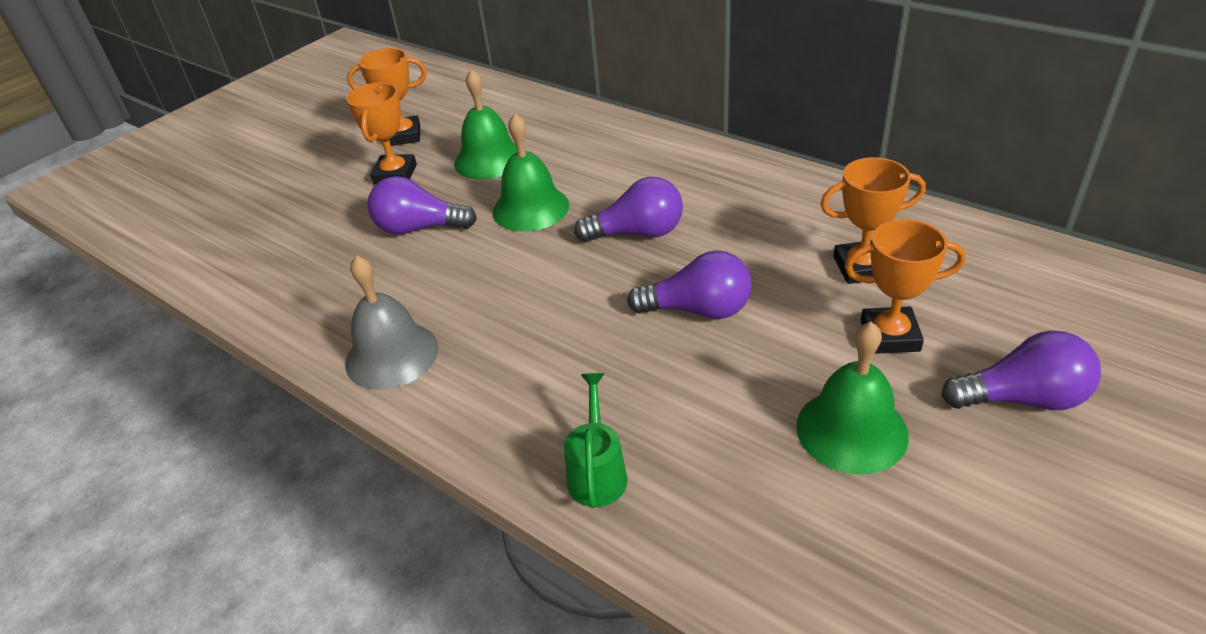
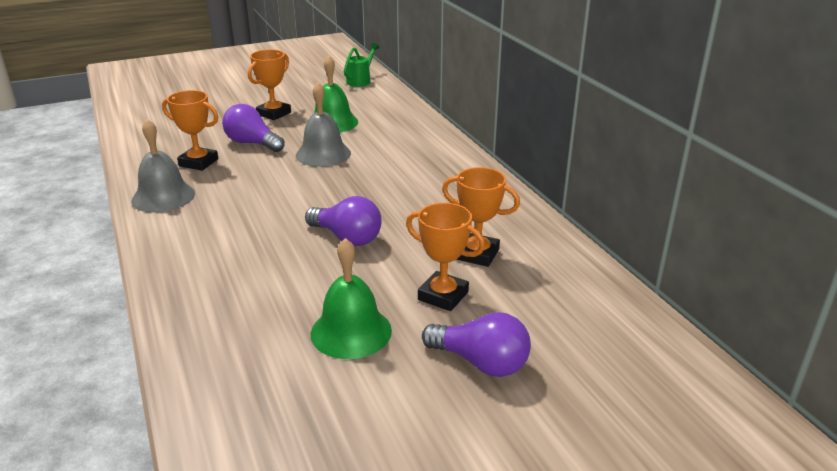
camera: 25 degrees right, 10 degrees down
orange trophy [347,48,427,146] -> orange trophy moved to [162,90,218,171]
green bell [492,113,569,232] -> grey bell [296,83,351,167]
green watering can [564,373,628,508] -> green watering can moved to [344,43,380,87]
purple light bulb [574,177,683,242] -> none

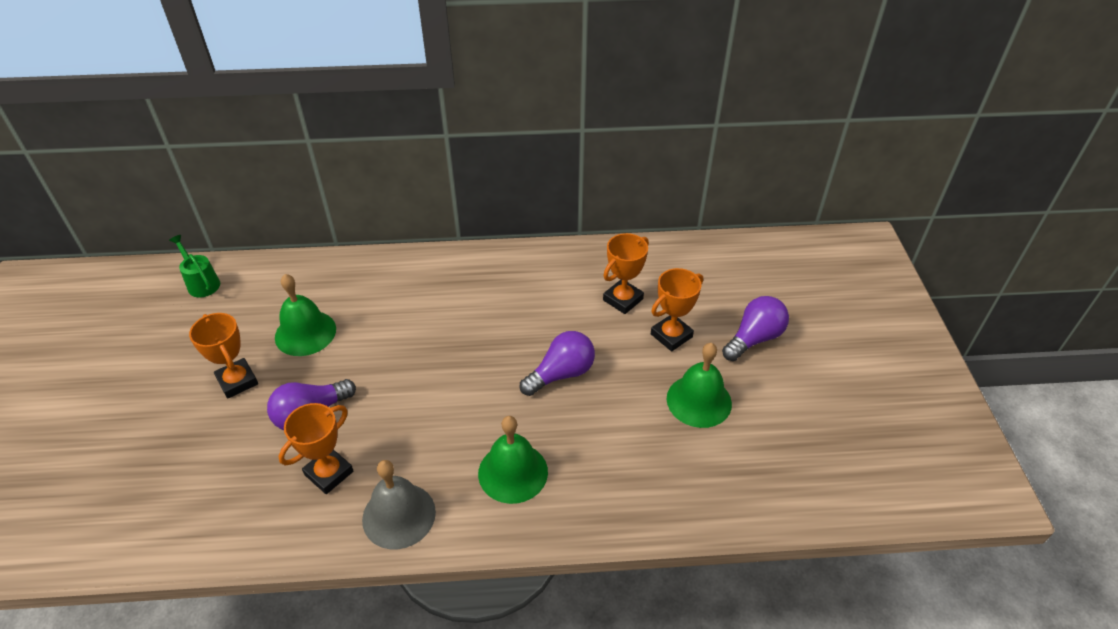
camera: 70 degrees left, 15 degrees up
grey bell [296,83,351,167] -> none
none -> green bell [478,416,548,504]

